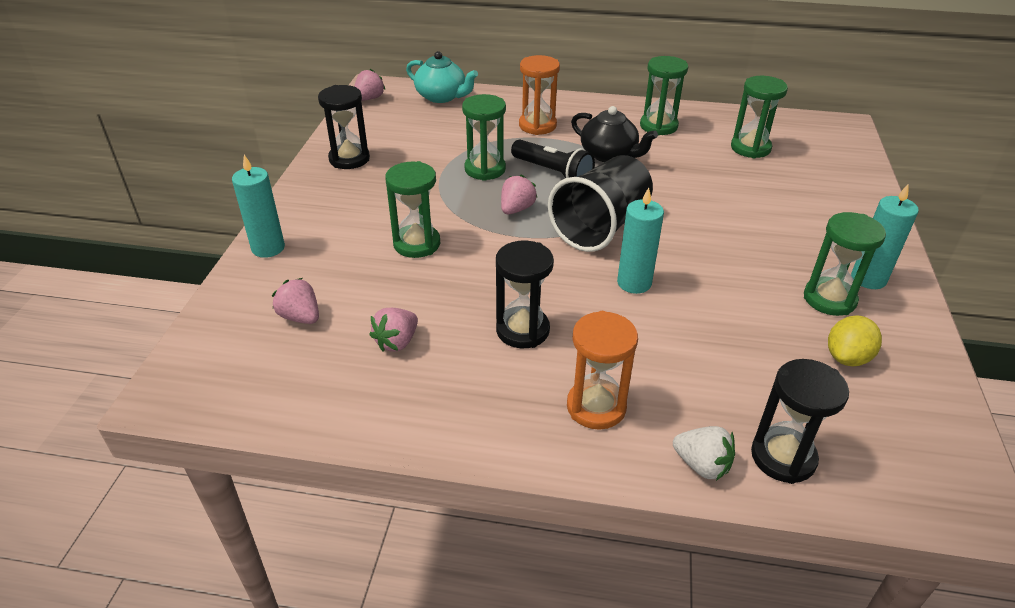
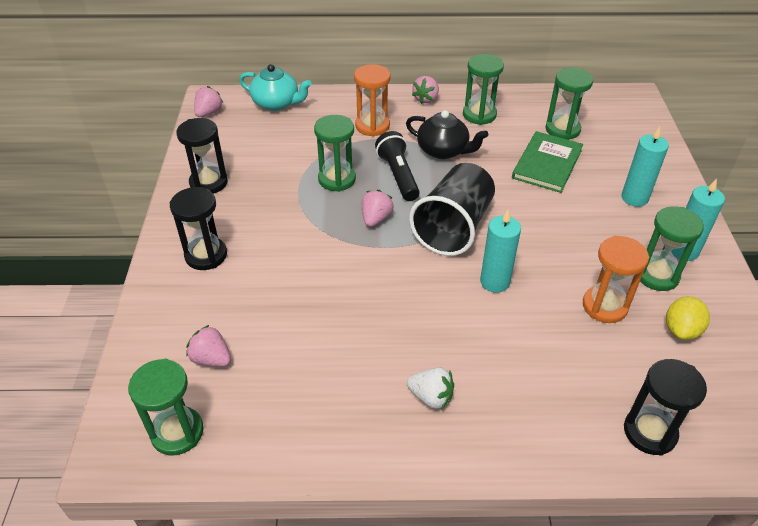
camera: 10 degrees left, 5 degrees up
turquoise candle [232,155,285,258] -> turquoise candle moved to [622,127,669,207]
pink strawberry [369,308,418,352] -> pink strawberry moved to [412,76,439,104]
green hourglass [385,161,440,258] -> green hourglass moved to [128,359,204,455]
black hourglass [496,241,554,348] -> black hourglass moved to [170,187,227,270]
black flashlight [511,139,595,178] -> black flashlight turned 135 degrees counterclockwise [375,131,420,201]
orange hourglass [567,311,638,430] -> orange hourglass moved to [583,236,649,323]
white strawberry [673,426,735,481] -> white strawberry moved to [407,367,454,410]
none -> green book [512,131,583,193]

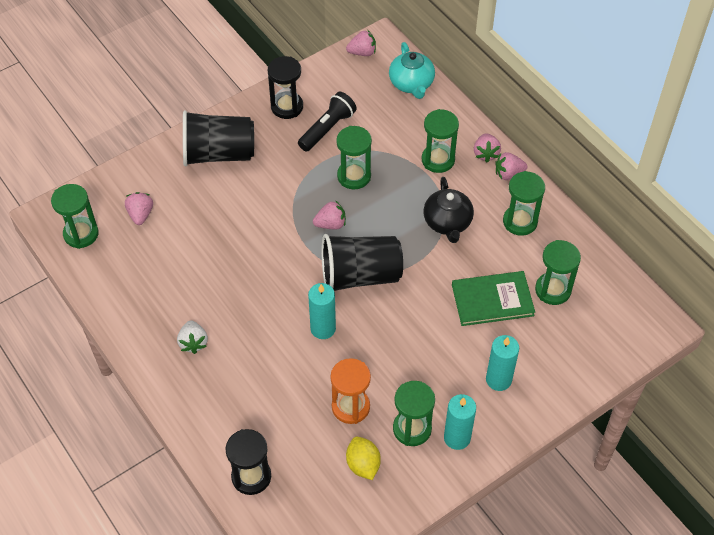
camera: 55 degrees right, 10 degrees up
black hourglass [170,187,227,270] -> black cup [183,110,254,166]
orange hourglass [354,64,391,137] -> green hourglass [422,109,459,173]
black flashlight [375,131,420,201] -> black flashlight moved to [298,92,357,152]
yellow lemon [666,296,710,340] -> yellow lemon turned 75 degrees clockwise [346,437,381,480]
none -> pink strawberry [474,133,501,162]

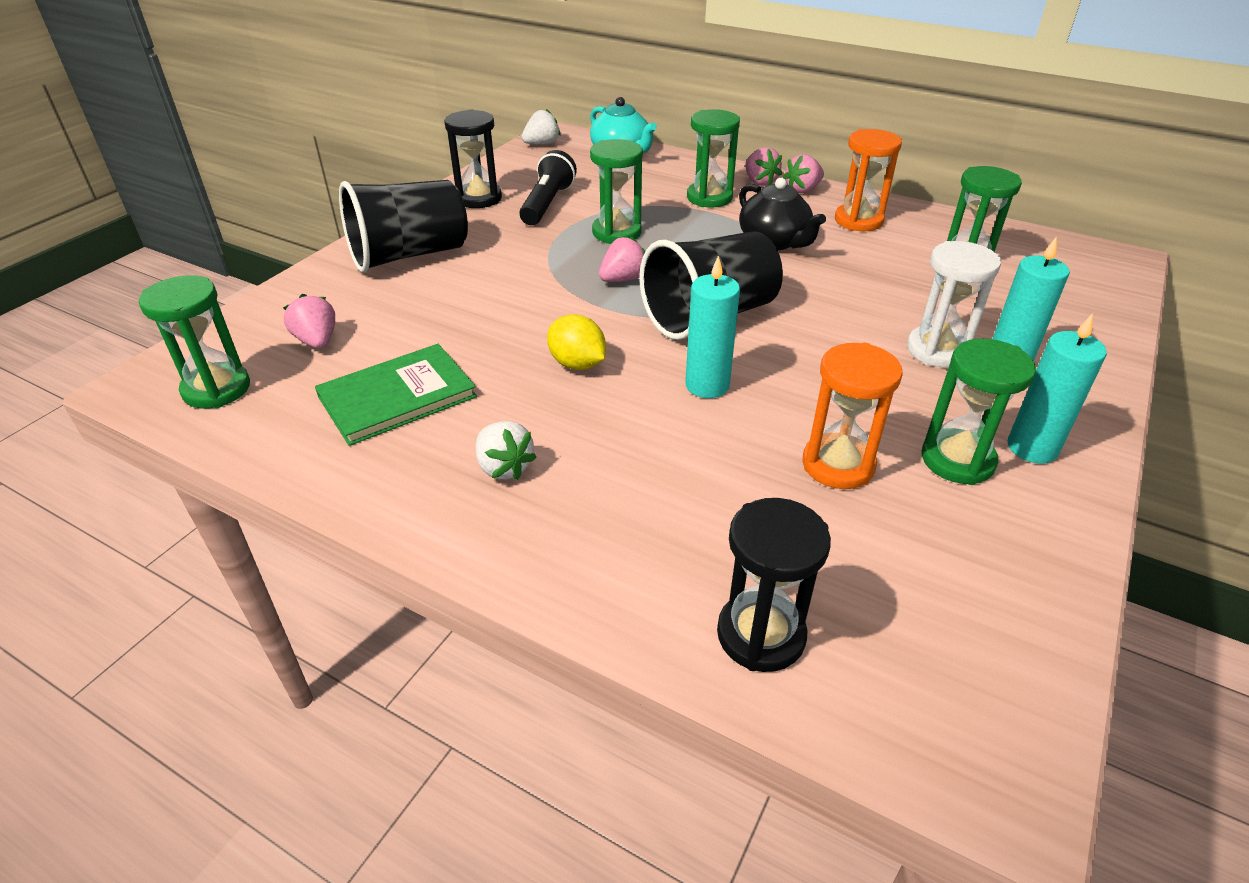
camera: 25 degrees left, 15 degrees down
pink strawberry [346,30,376,56] -> white strawberry [522,109,560,145]
yellow lemon [346,437,381,480] -> yellow lemon moved to [547,315,606,370]
green book [452,271,535,326] -> green book moved to [315,344,477,446]
green hourglass [503,171,545,236] -> orange hourglass [835,129,902,231]
none -> white hourglass [907,241,1001,367]

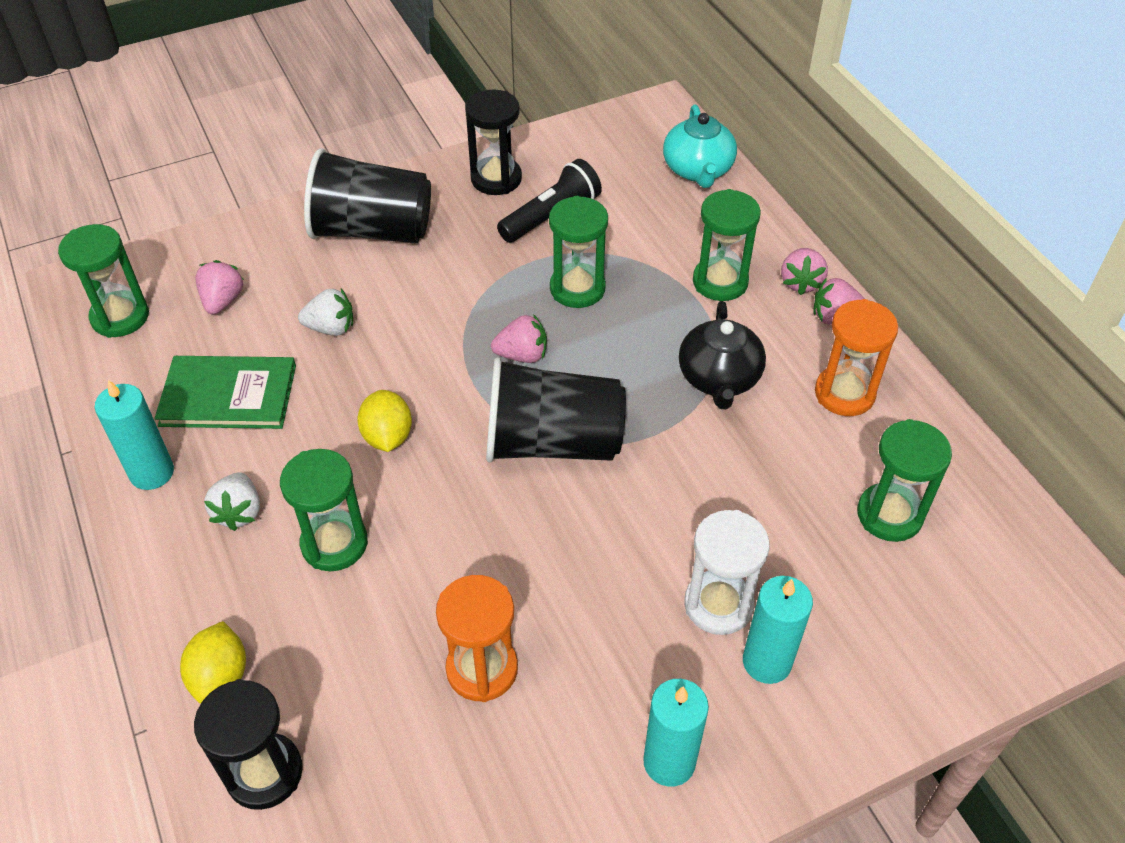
camera: 35 degrees right, 10 degrees up
white strawberry [522,109,560,145] -> white strawberry moved to [298,289,353,336]
turquoise candle [685,256,740,398] -> turquoise candle moved to [95,380,174,490]
green hourglass [921,339,1036,485] -> green hourglass moved to [280,449,368,571]
none -> yellow lemon [180,621,246,704]

